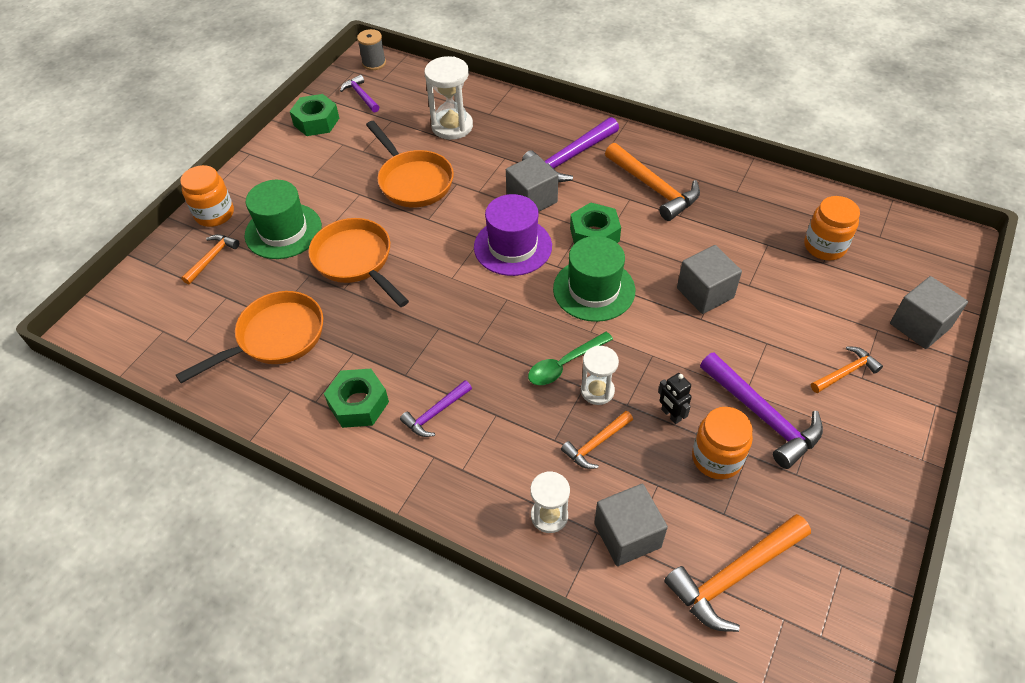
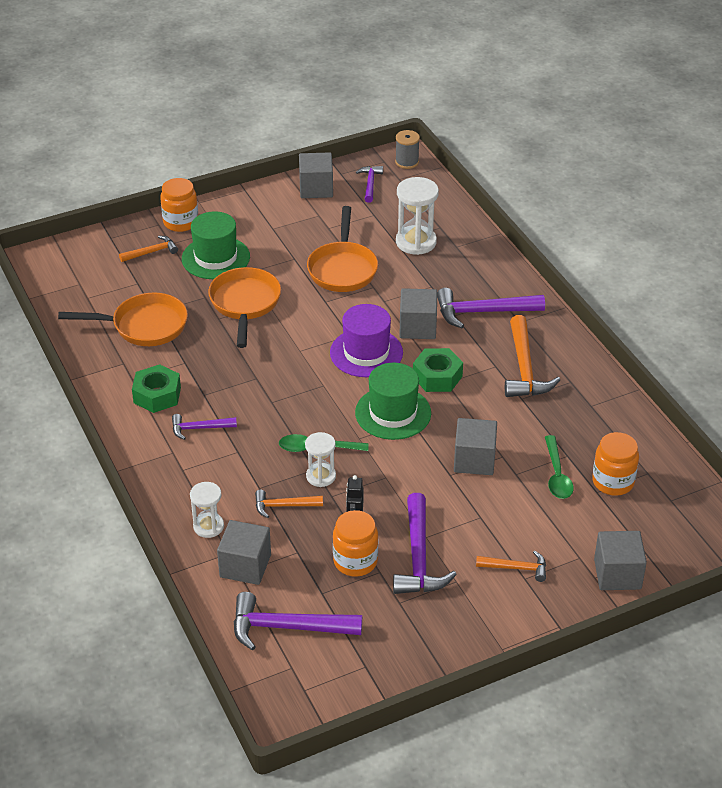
camera: 35 degrees right, 10 degrees down
green nut [290,94,339,136] -> grey cube [299,152,333,198]
orange hammer [664,514,811,632] -> purple hammer [234,592,362,650]
none -> green spoon [545,435,574,499]

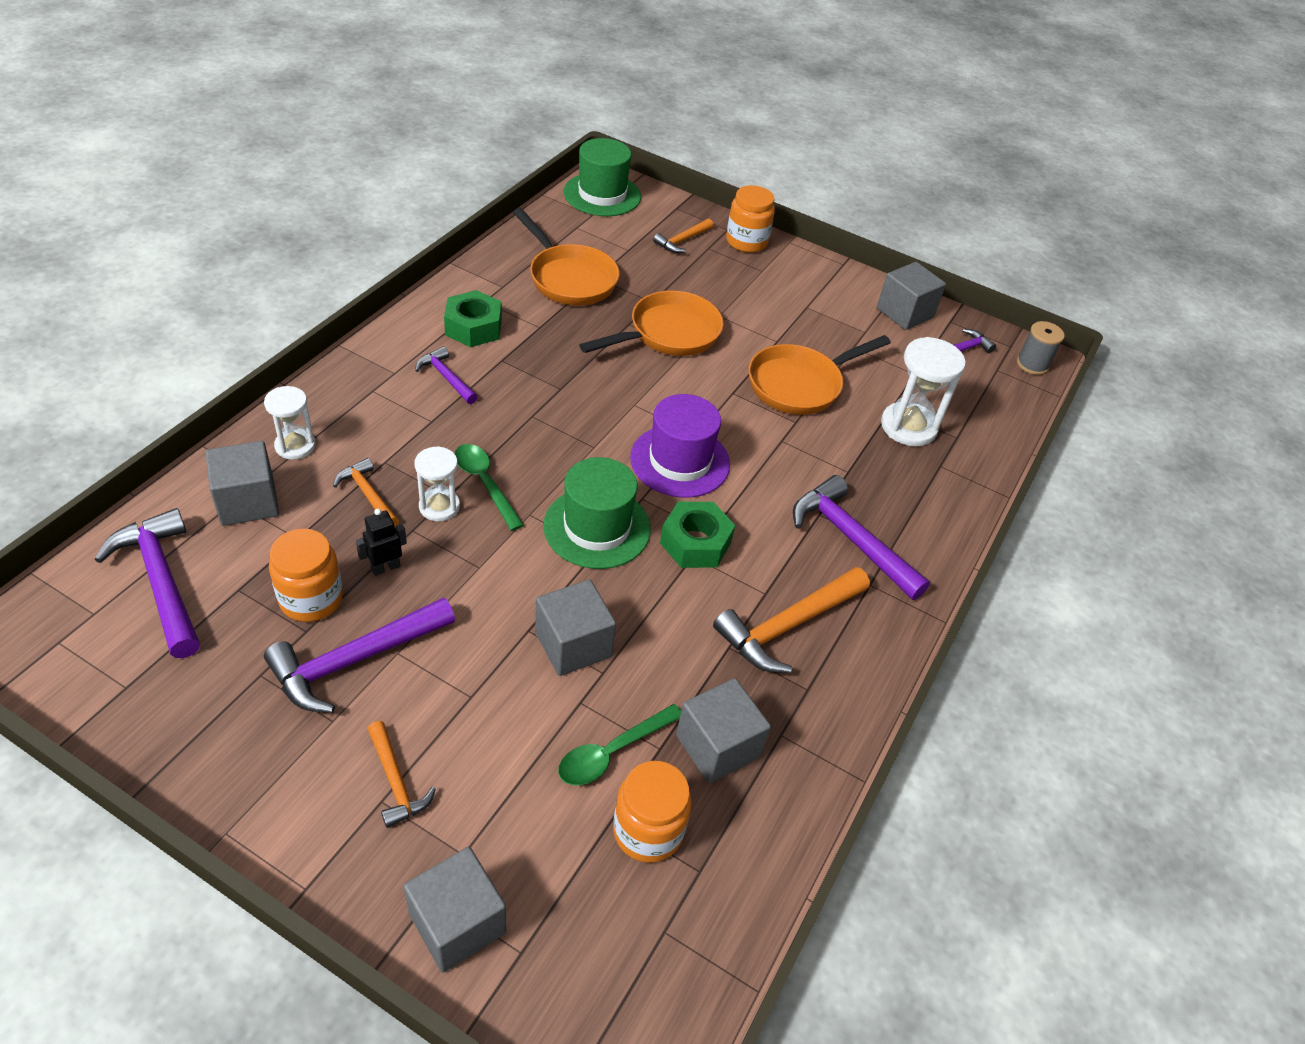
camera: 50 degrees right, 5 degrees up
orange hammer [119,236,178,262] -> orange hammer turned 105 degrees clockwise [653,219,713,253]
green hat [182,211,250,279] -> green hat moved to [564,138,641,216]
grey cube [399,288,437,339] -> grey cube moved to [676,678,771,784]

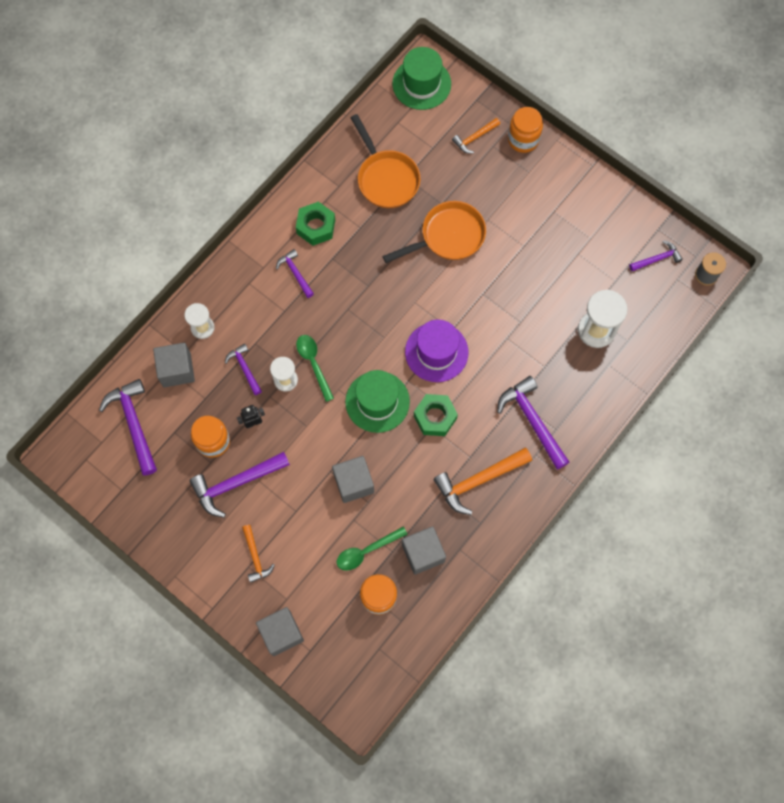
camera: 15 degrees right, 25 degrees up
orange hammer [333,458,399,527] -> purple hammer [225,343,262,395]
orange pan [749,335,891,415] -> none
grey cube [877,262,946,330] -> none

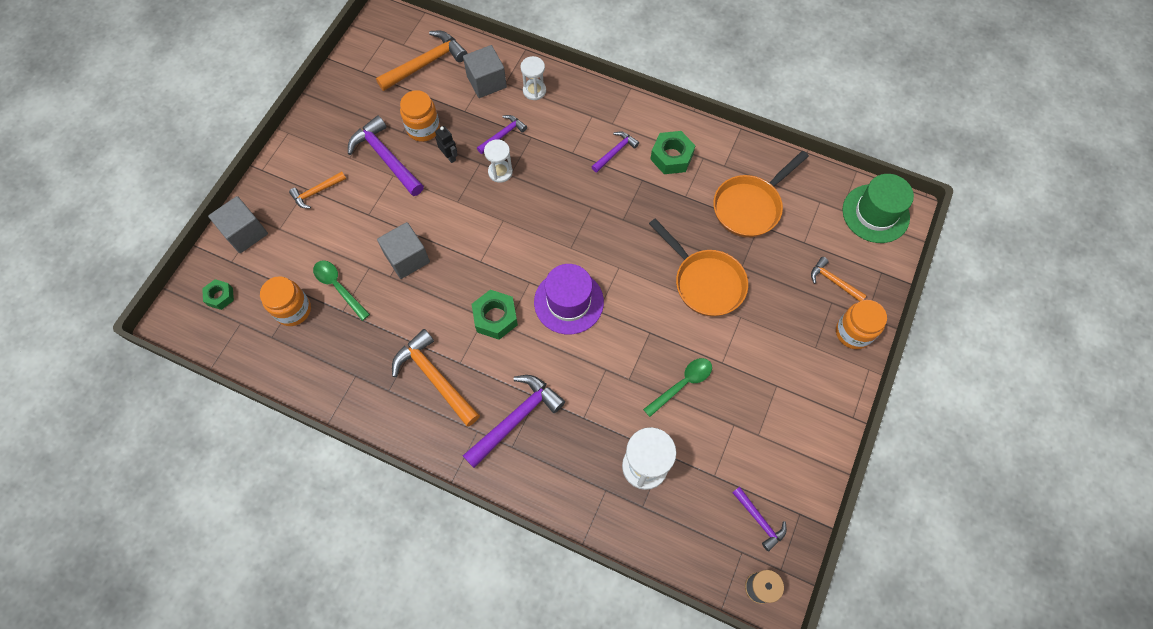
camera: 75 degrees right, 5 degrees down
purple hammer [99,379,157,476] -> orange hammer [376,31,468,91]
green spoon [296,335,334,402] -> green spoon moved to [643,358,712,417]
green hat [345,370,410,433] -> none
grey cube [402,526,446,575] -> none
none -> green nut [202,279,234,310]

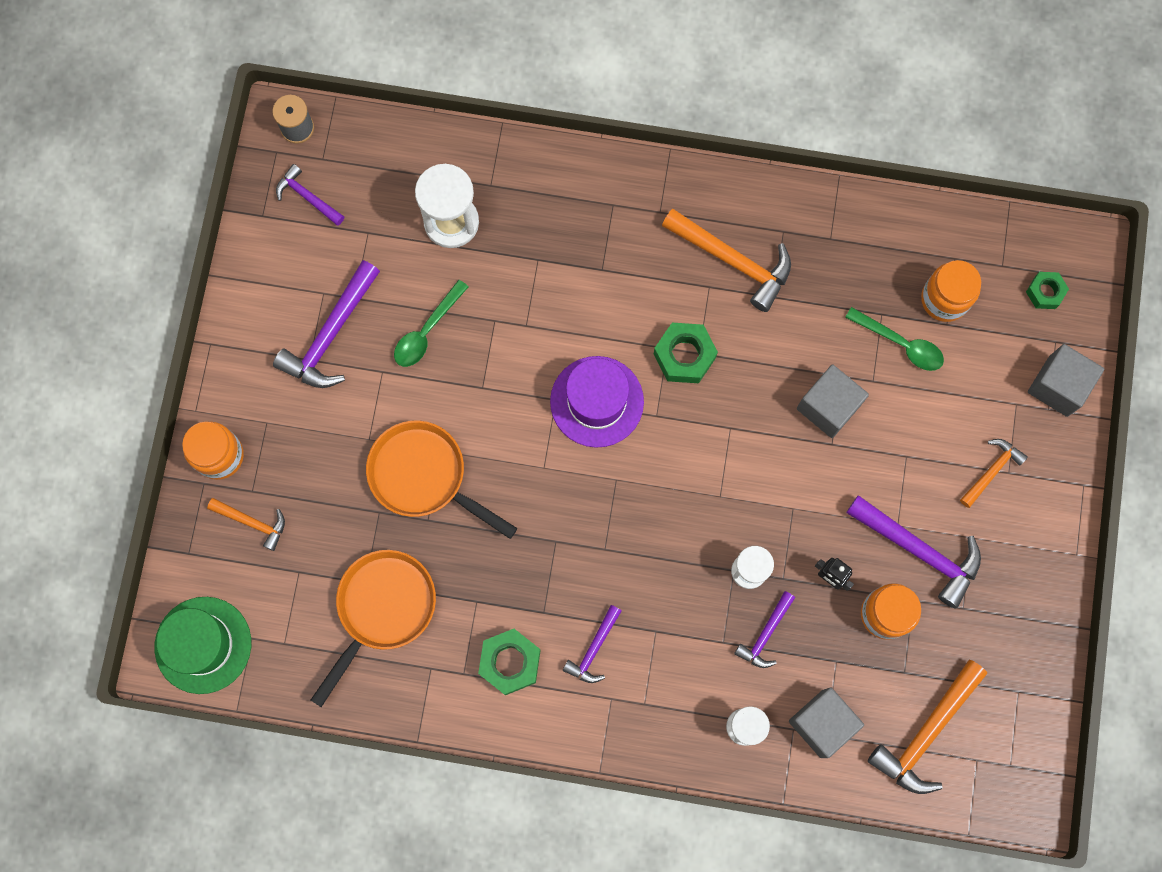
camera: 165 degrees right, 10 degrees up
purple hammer [463,375,565,468] -> purple hammer moved to [273,260,380,388]

